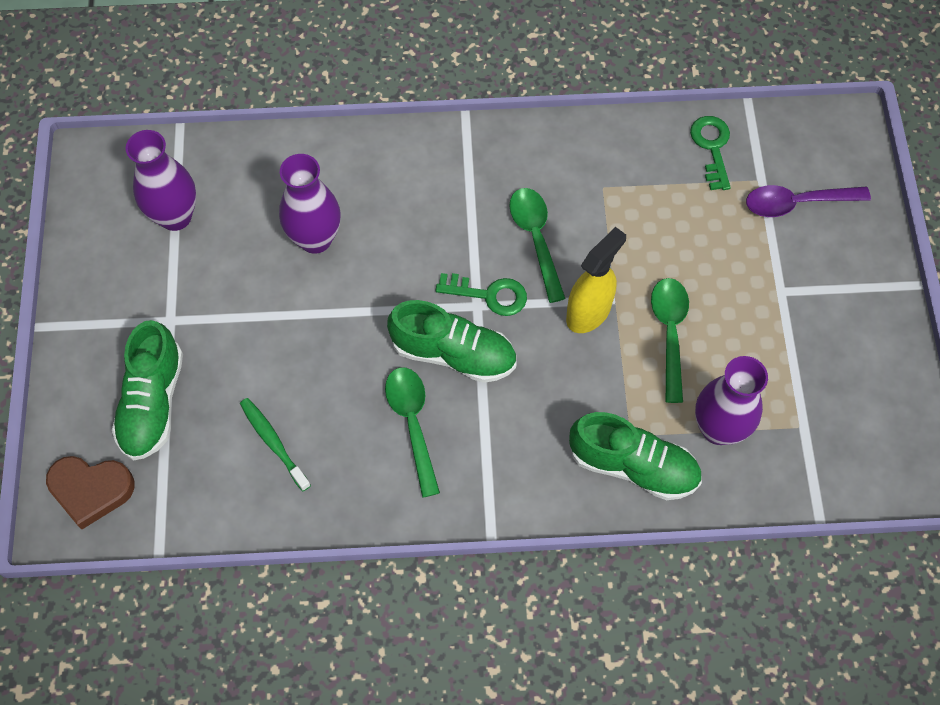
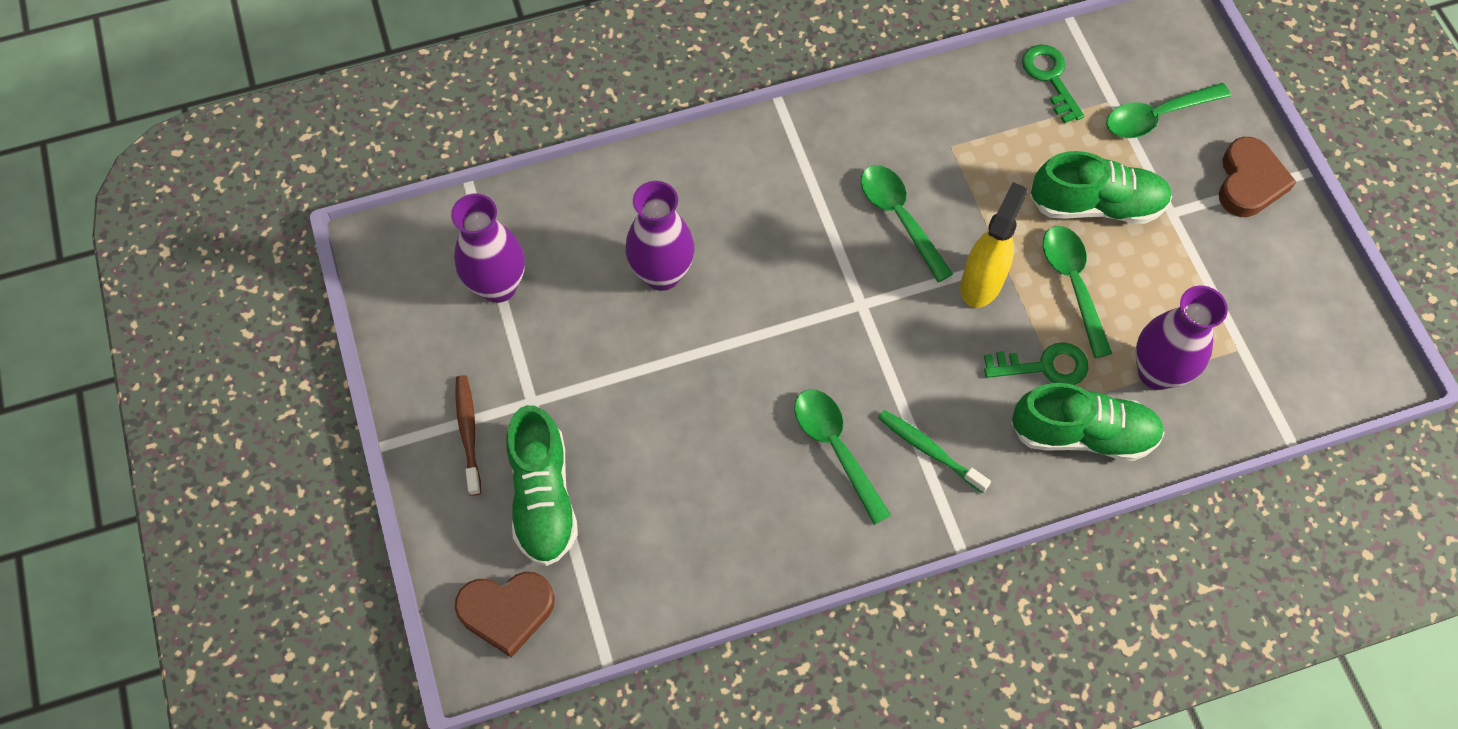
camera: 15 degrees left, 0 degrees up
green toothbrush [240,398,311,491] -> green toothbrush moved to [878,410,991,493]
green shoe [387,300,517,383] -> green shoe moved to [1030,151,1172,224]
green key [435,273,527,316] -> green key moved to [984,342,1088,385]
purple spoon [746,185,871,217] -> green spoon [1106,83,1231,138]
none -> brown toothbrush [455,375,481,496]
none -> brown heart [1219,137,1296,217]

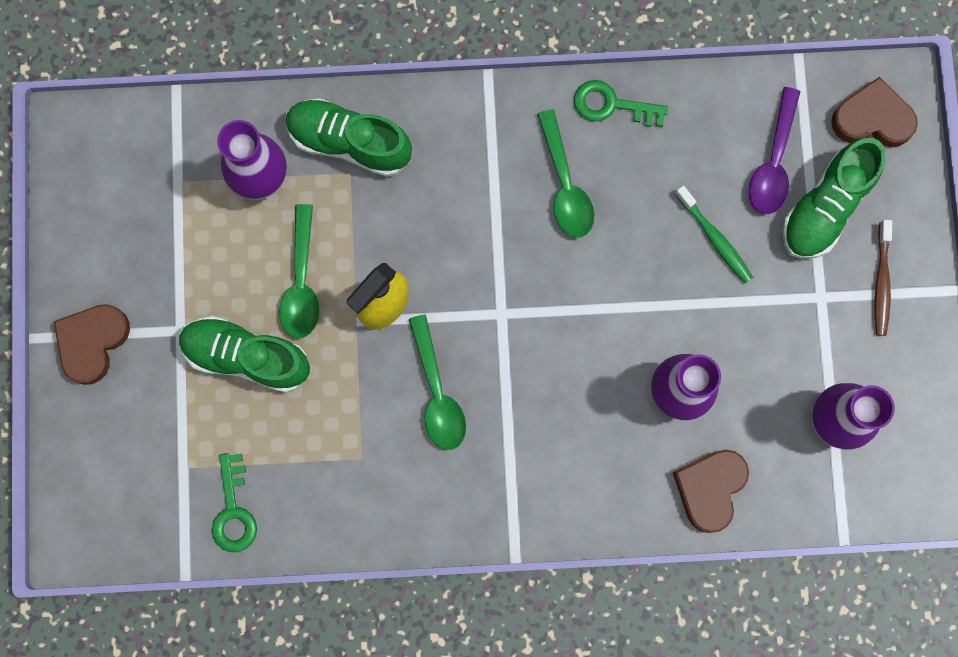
camera: 165 degrees left, 15 degrees up
green shoe [506,405,578,566] -> green shoe turned 150 degrees counterclockwise [782,138,886,259]
green toothbrush [878,410,991,493] -> green toothbrush moved to [675,186,753,283]
green key [984,342,1088,385] -> green key moved to [574,80,668,127]
green spoon [1106,83,1231,138] -> none
none -> brown heart [673,450,749,533]
none -> purple spoon [749,87,800,214]

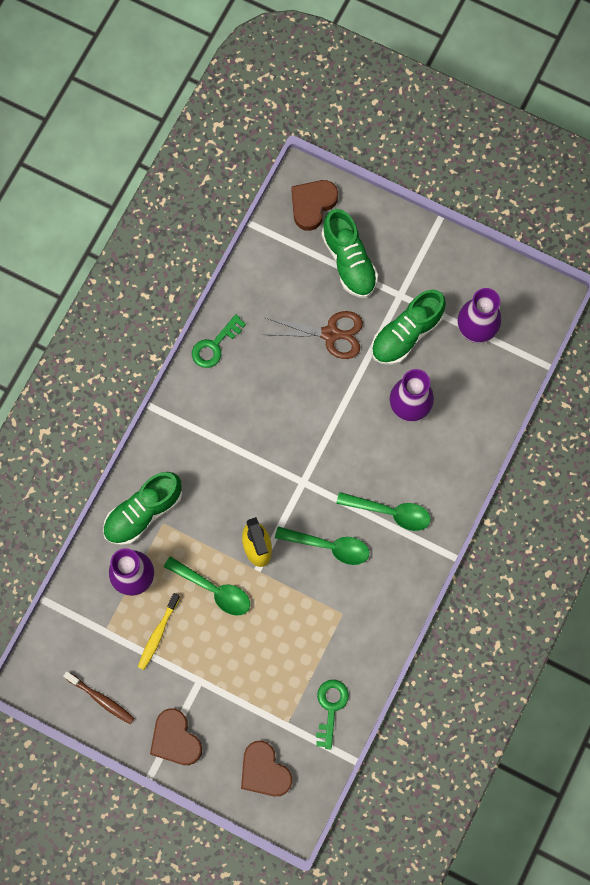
camera: 60 degrees left, 5 degrees down
green shoe [179,316,310,393] -> green shoe moved to [371,289,446,365]
green key [212,453,257,552] -> green key turned 105 degrees counterclockwise [316,680,349,750]
green spoon [537,109,594,238] -> green spoon moved to [336,492,431,531]
brown heart [673,450,749,533] -> brown heart moved to [241,741,292,796]
green toothbrush [675,186,753,283] -> brown scissors [263,311,363,359]
purple spoon [749,87,800,214] -> none
brown toothbrush [875,220,892,336] -> brown toothbrush moved to [63,671,135,724]
none -> yellow toothbrush [138,593,180,670]

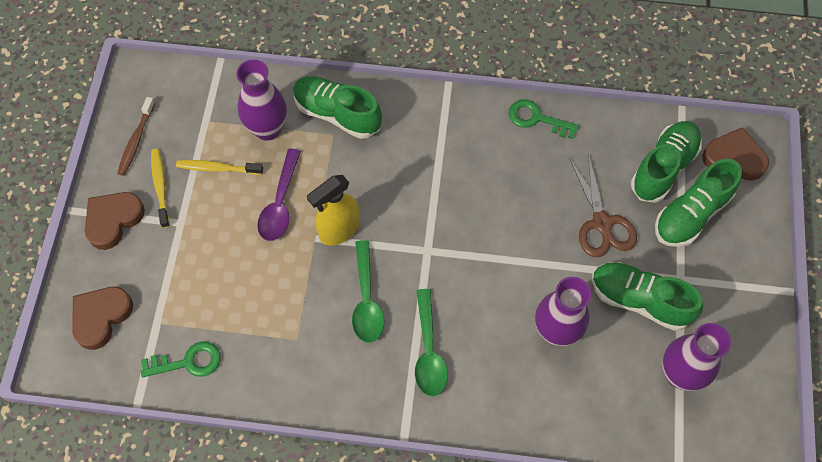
camera: 70 degrees right, 10 degrees down
green spoon [164,556,250,616] -> purple spoon [257,148,301,241]
none -> yellow toothbrush [151,149,170,228]
none -> green shoe [631,121,702,203]

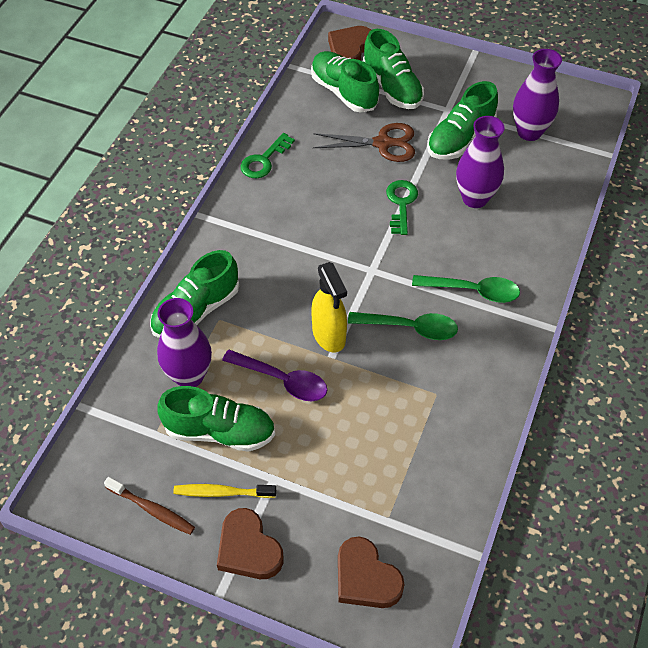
camera: 75 degrees left, 10 degrees down
green key [141,341,220,377] -> green key moved to [386,180,418,235]
yellow toothbrush [176,160,263,175] -> green shoe [157,386,275,452]

